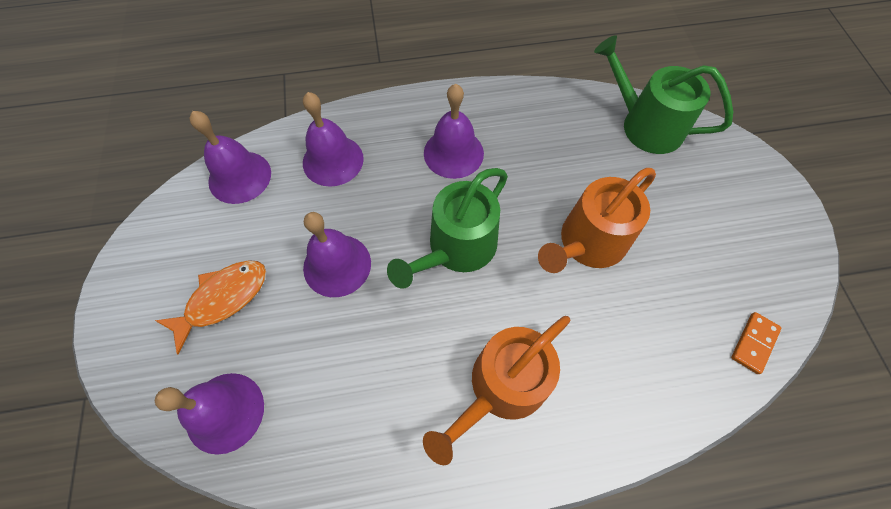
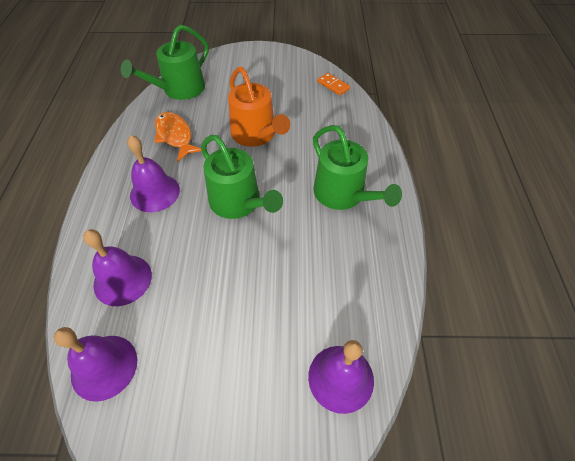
camera: 80 degrees left, 10 degrees down
orange fish [155,260,266,355] -> orange fish moved to [154,112,202,162]
purple bell [303,212,371,297] -> none
orange watering can [423,316,571,465] -> green watering can [313,125,402,210]

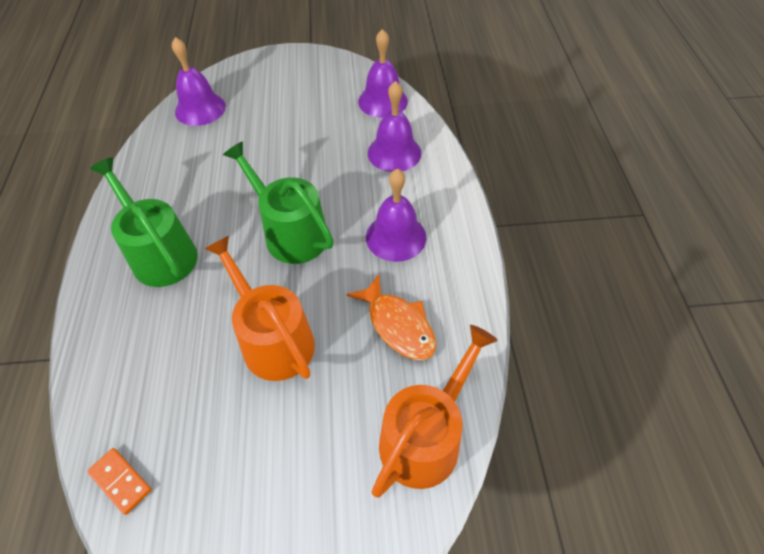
camera: 175 degrees right, 0 degrees up
green watering can [121,25,209,100] -> orange watering can [372,325,498,498]

